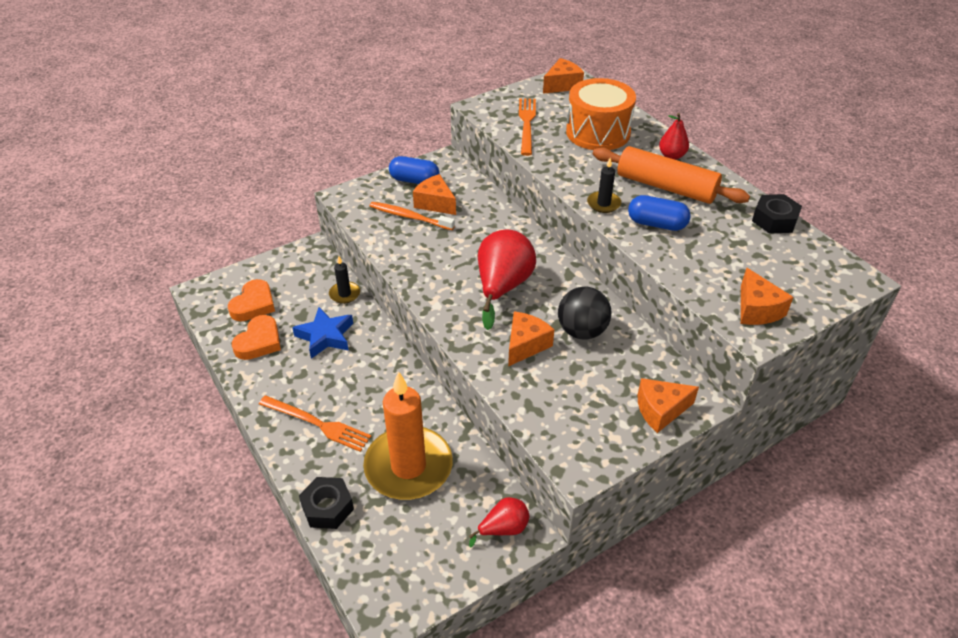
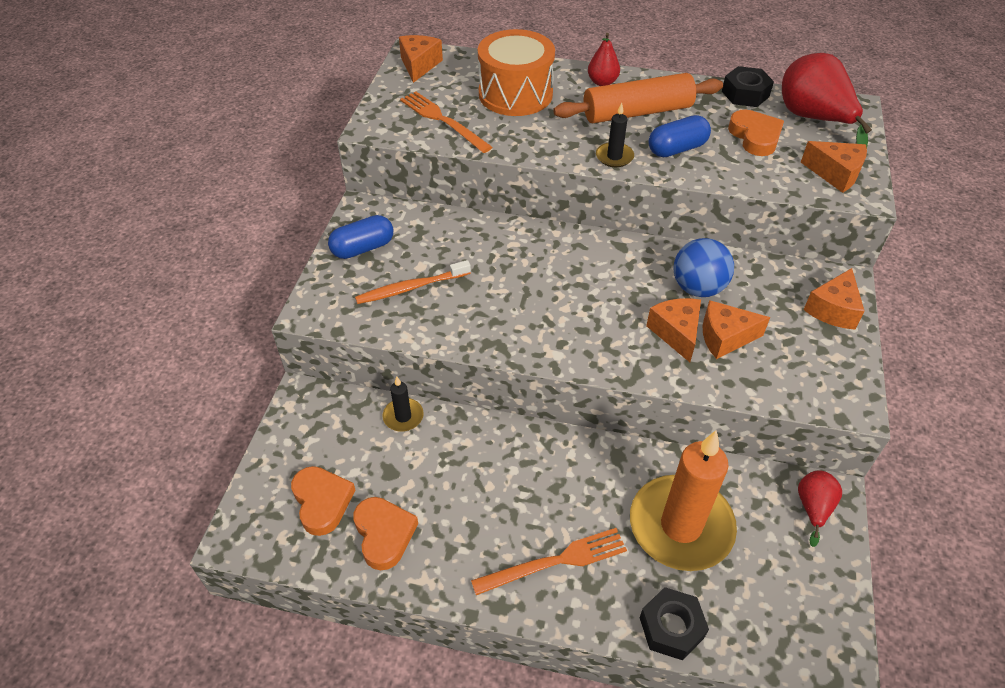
camera: 45 degrees left, 5 degrees up
blue star [292,307,353,359] -> none
orange cheese [413,174,456,215] -> orange cheese moved to [703,300,770,359]
red pear [478,230,536,330] -> red pear moved to [782,53,872,147]
black ball [558,287,611,340] -> blue ball [673,238,734,297]
none -> orange heart [728,109,784,156]

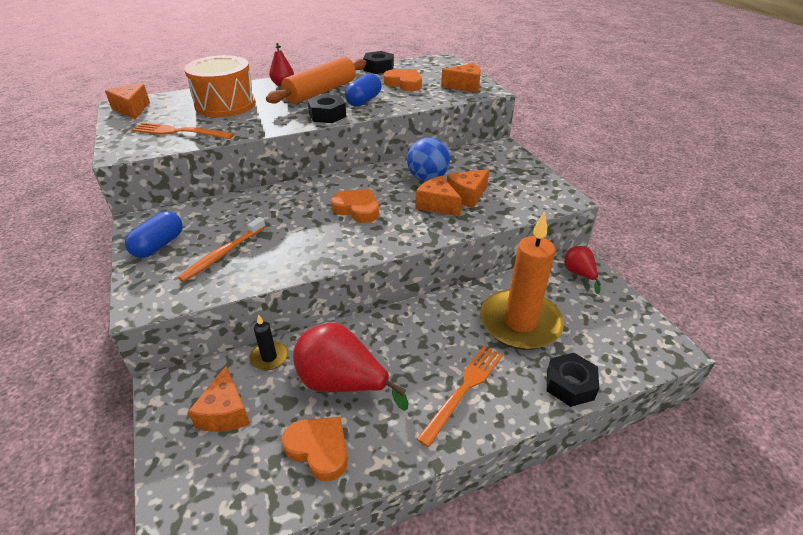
camera: 35 degrees left, 10 degrees down
orange heart [291,466,355,536] -> orange heart moved to [331,189,379,223]
black candle [596,103,634,167] -> black nut [307,94,346,123]
red pear [782,53,872,147] -> red pear moved to [293,323,408,411]
orange cheese [803,268,865,330] -> orange cheese moved to [188,366,250,432]

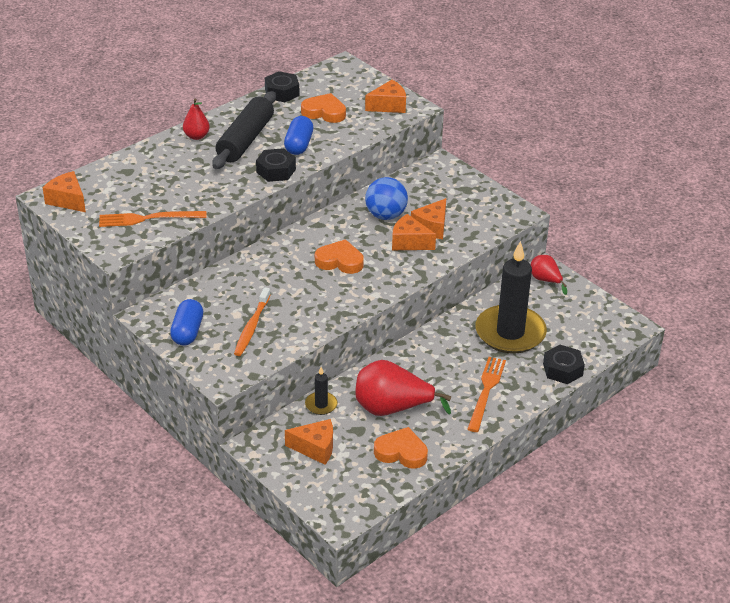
camera: 20 degrees left, 0 degrees up
orange drum [184,55,256,117] -> none
orange cheese [188,366,250,432] -> orange cheese turned 60 degrees counterclockwise [285,419,333,465]
orange rolling pin [266,57,366,104] -> black rolling pin [212,91,276,169]
orange candle [480,211,564,350] -> black candle [476,241,547,354]

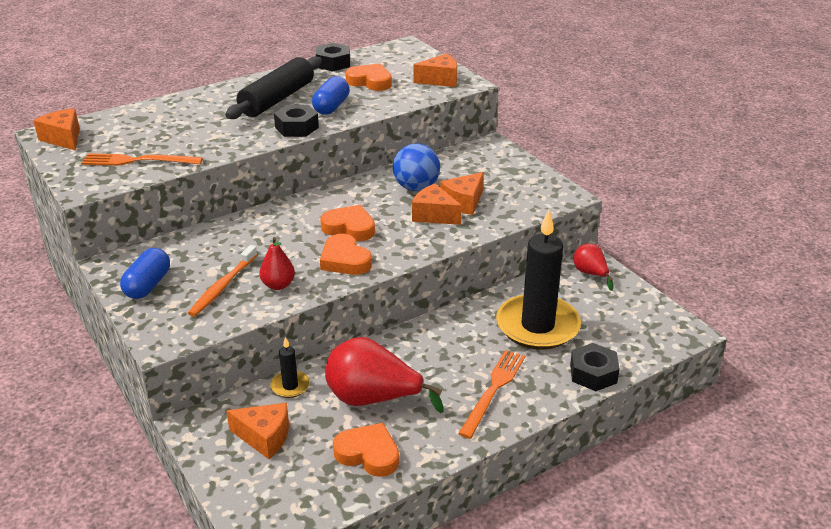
camera: 10 degrees right, 5 degrees down
red pear [183,99,210,140] -> red pear moved to [259,237,295,290]
none -> orange heart [320,234,372,275]

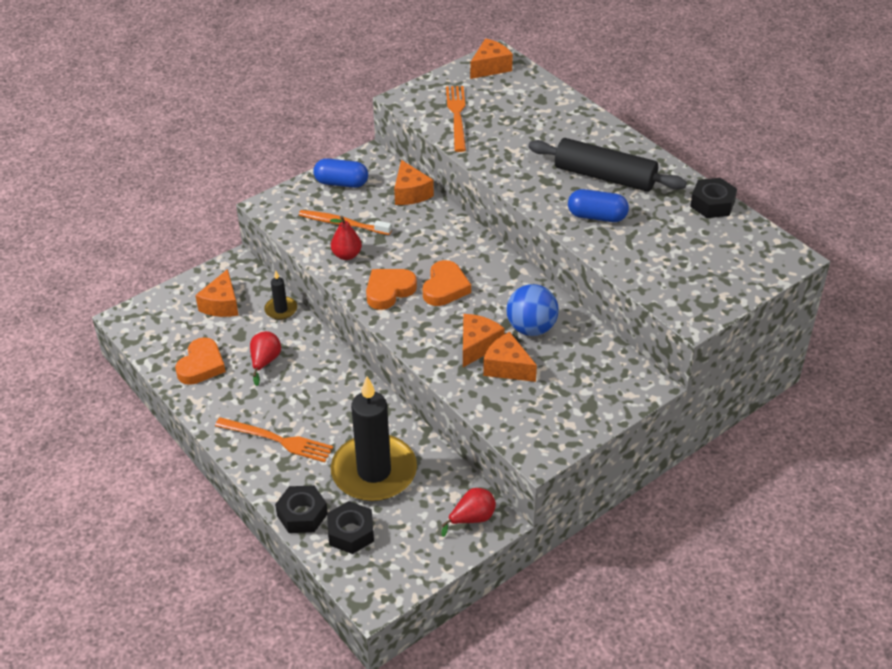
camera: 85 degrees right, 10 degrees up
black nut [274,105,319,137] -> black nut moved to [327,501,374,554]
red pear [325,337,444,413] -> red pear [250,331,281,386], size x0.54
orange heart [345,64,392,91] -> none
orange cheese [414,53,457,87] -> orange cheese moved to [394,160,434,205]

